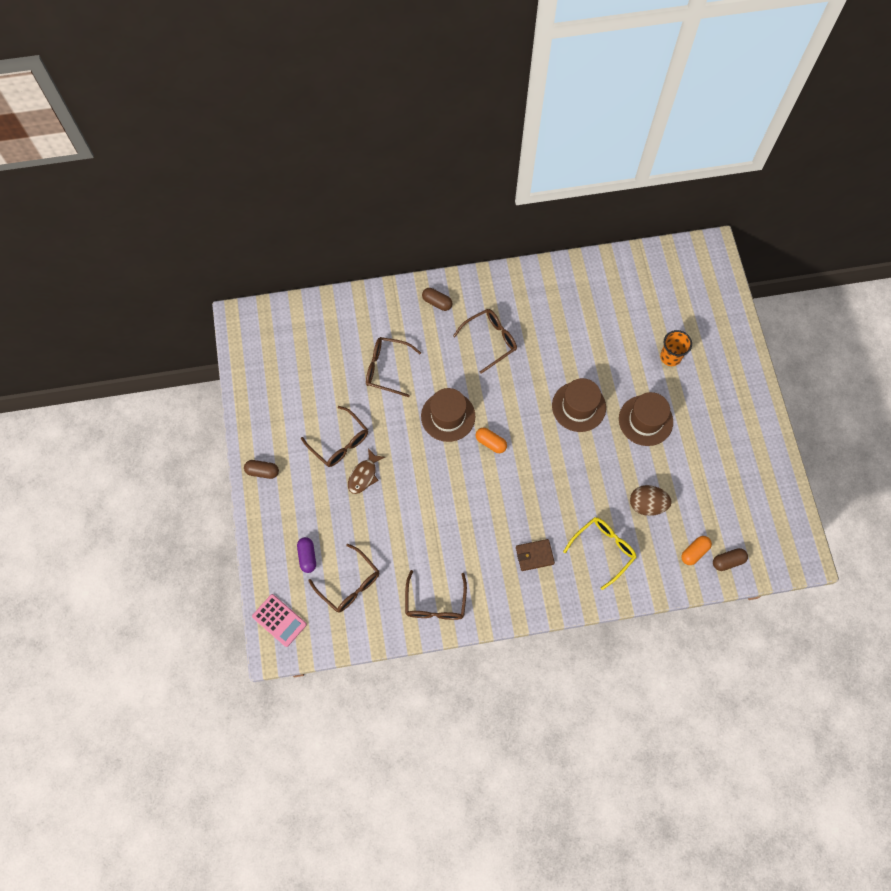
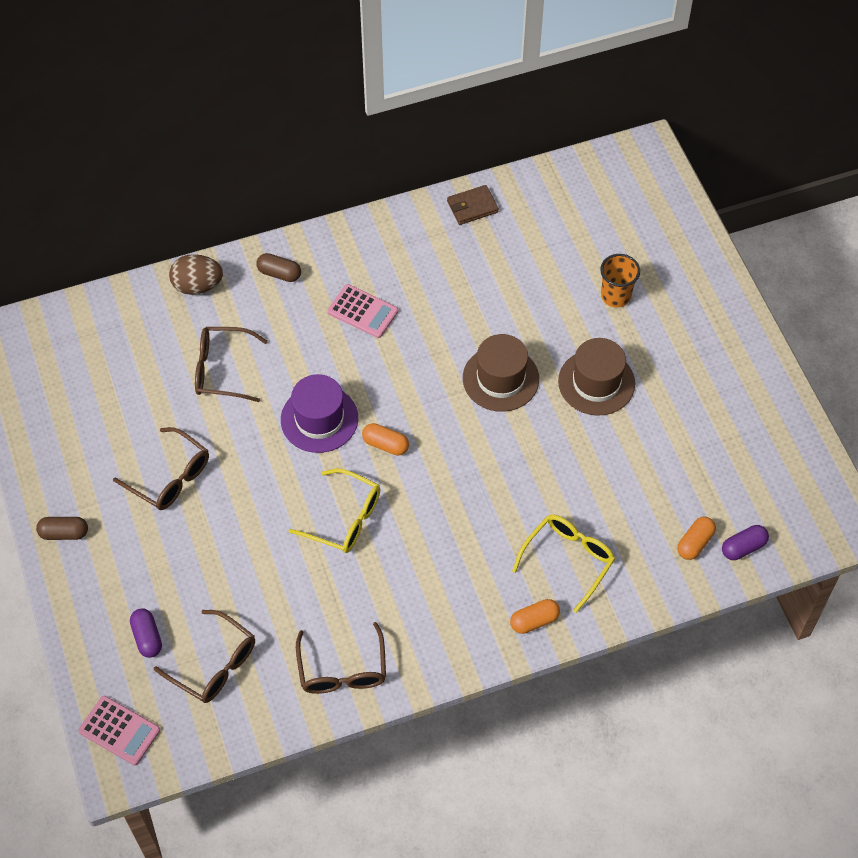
camera: 10 degrees left, 10 degrees down
brown fish [348,448,385,494] -> none
brown hat [421,388,475,442] -> purple hat [281,374,358,453]
brown glasses [453,309,517,374] -> pink calculator [327,284,398,338]
brown wallet [516,539,555,571] -> brown wallet moved to [447,185,499,225]
brown egg [630,485,672,516] -> brown egg moved to [169,254,223,295]
brown capsule [713,548,748,571] -> purple capsule [722,525,769,560]
none -> yellow glasses [288,469,380,553]
none -> orange capsule [510,599,560,634]

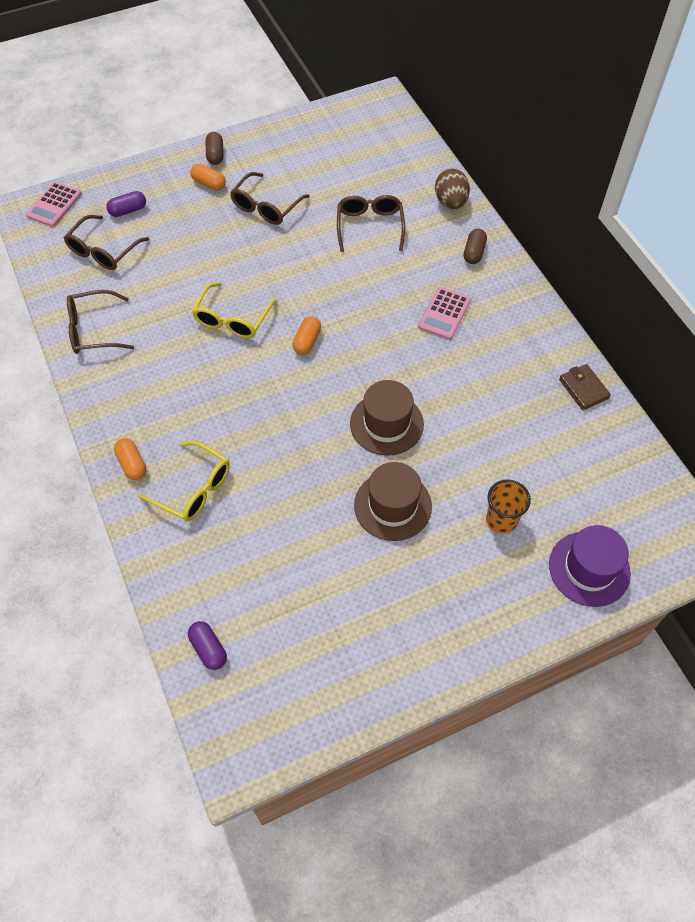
camera: 85 degrees right, 0 degrees up
purple hat [281,374,358,453] -> purple hat moved to [549,525,631,607]
orange capsule [677,517,716,560] -> orange capsule moved to [190,164,226,191]

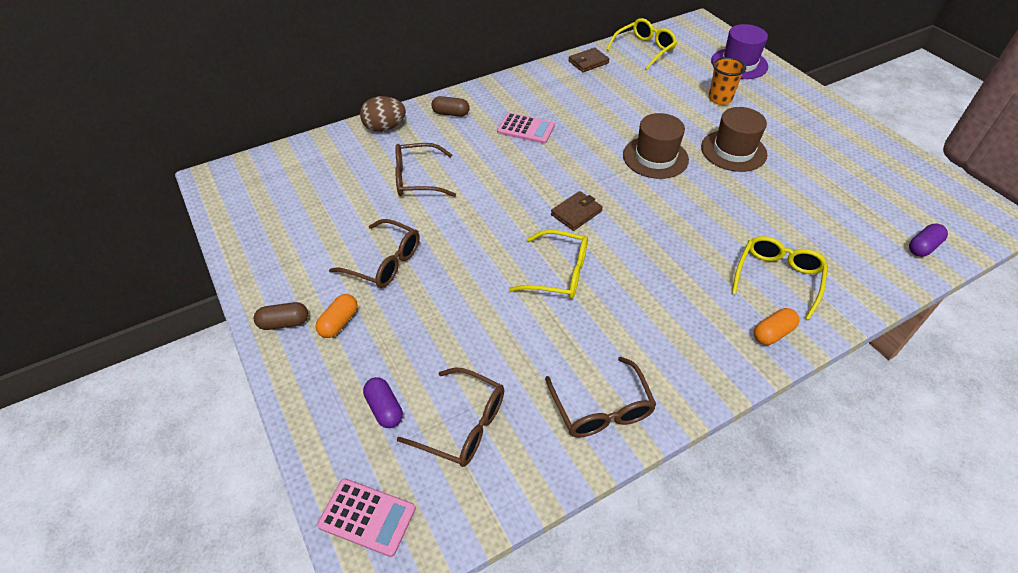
camera: 95 degrees left, 10 degrees down
orange capsule [292,316,321,355] -> brown wallet [551,191,603,231]
none -> yellow glasses [606,18,677,70]

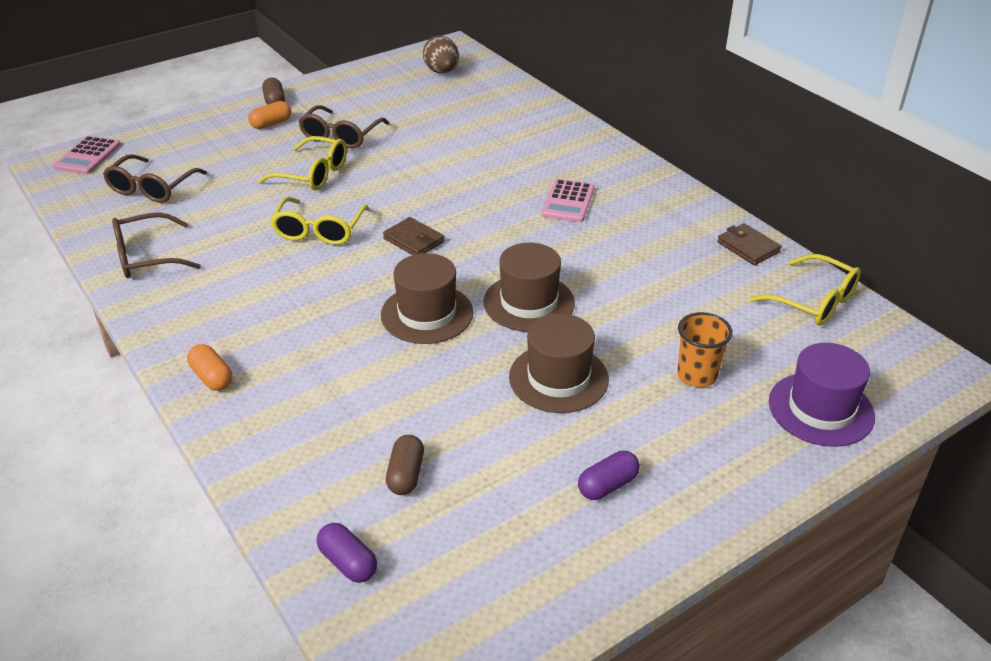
camera: 85 degrees right, 10 degrees down
orange capsule [315,294,358,338] -> orange capsule turned 60 degrees counterclockwise [248,101,291,129]
brown egg [360,96,406,132] -> brown egg moved to [423,36,459,74]
purple capsule [363,377,403,428] -> purple capsule moved to [578,451,640,500]
brown glasses [395,143,456,197] -> none
brown capsule [431,96,470,117] -> brown capsule moved to [386,435,424,495]
yellow glasses [732,236,828,320] -> yellow glasses moved to [258,136,347,191]
none -> brown hat [381,253,473,344]

